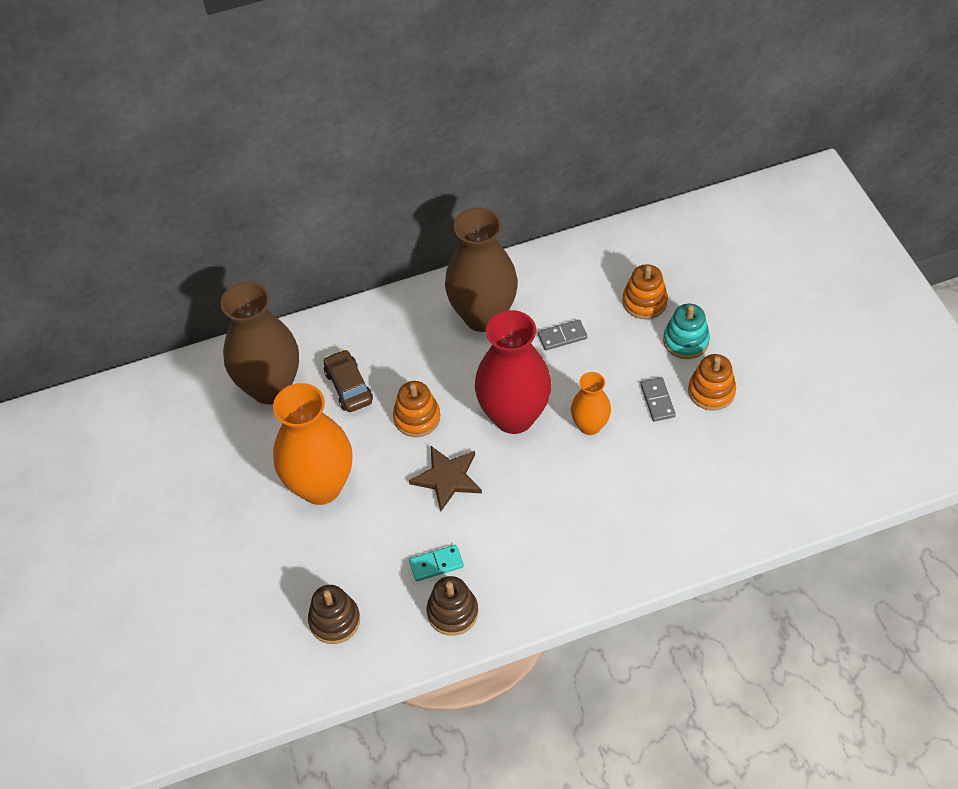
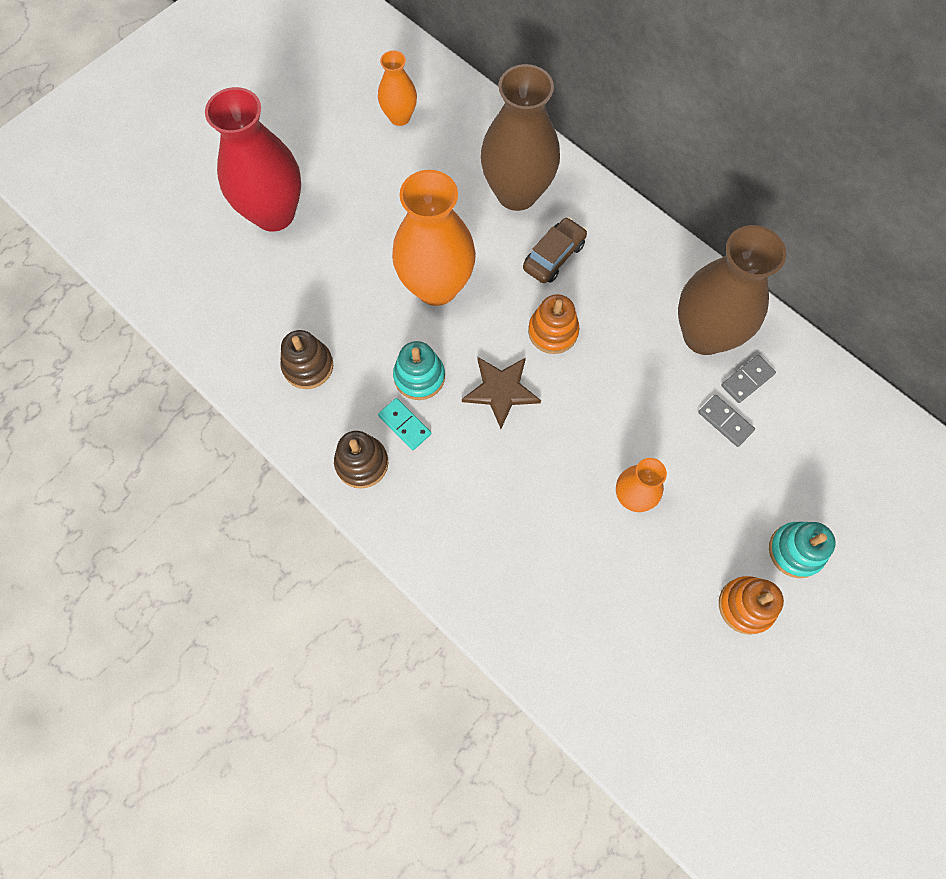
camera: 60 degrees right, 15 degrees up
red vase [475,310,551,434] -> red vase moved to [205,87,301,232]
orange stacking toy [622,264,668,319] -> none
grey domino [640,377,676,422] -> grey domino moved to [721,355,776,403]
none -> orange vase [378,50,417,126]
none -> turquoise stacking toy [393,341,445,400]

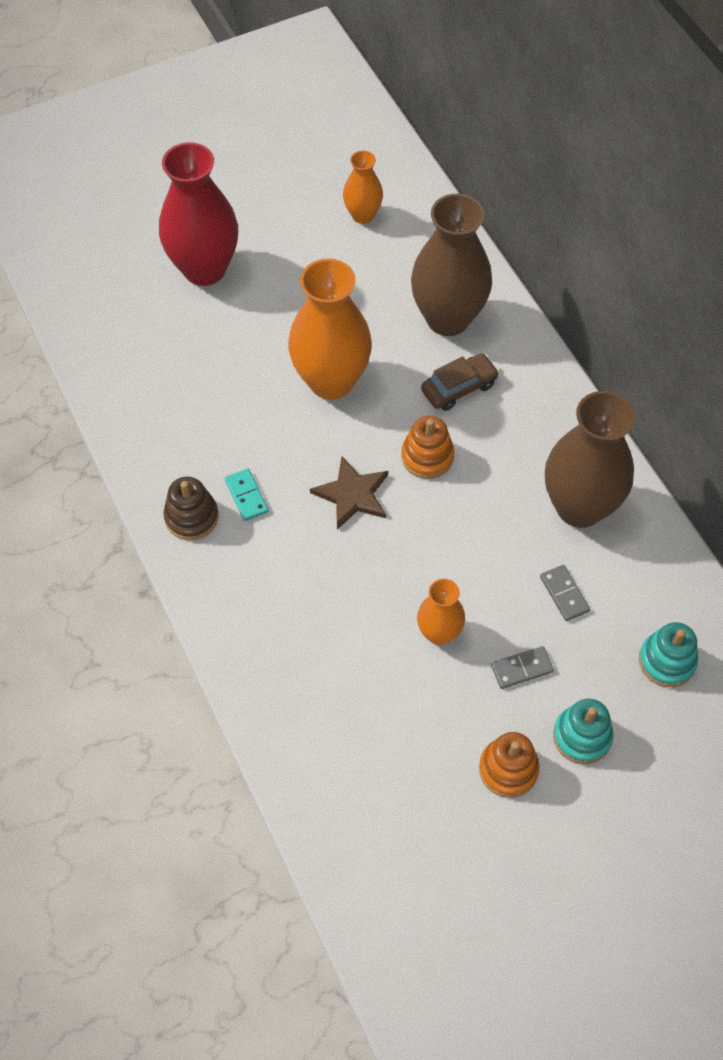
camera: 20 degrees right, 10 degrees down
brown stacking toy [280,330,333,389] -> none
turquoise stacking toy [393,341,445,400] -> turquoise stacking toy moved to [639,622,698,687]
grey domino [721,355,776,403] -> grey domino moved to [491,646,554,689]

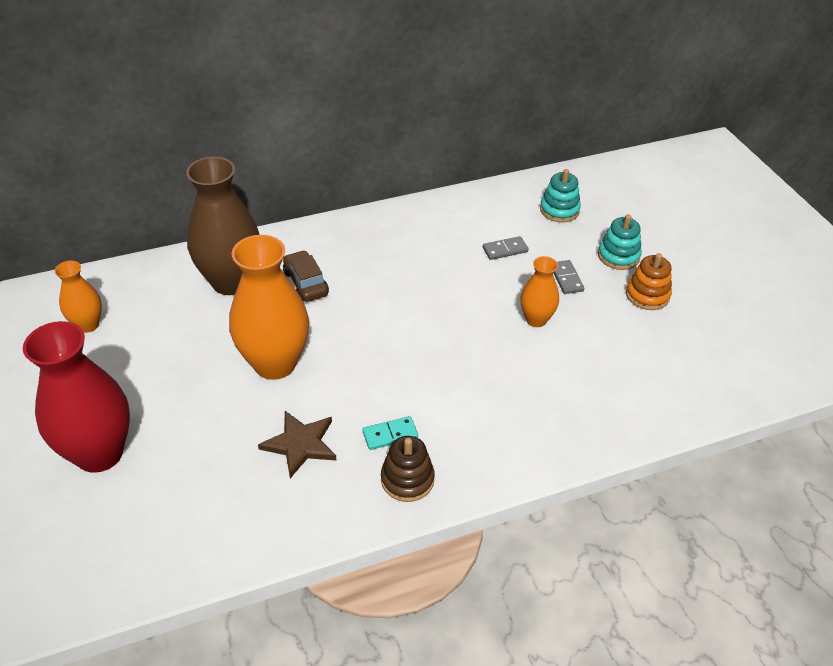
camera: 85 degrees left, 15 degrees down
brown star [310,456,388,530] -> brown star moved to [258,411,337,478]
orange stacking toy [401,416,454,479] -> none
brown vase [545,391,635,528] -> none

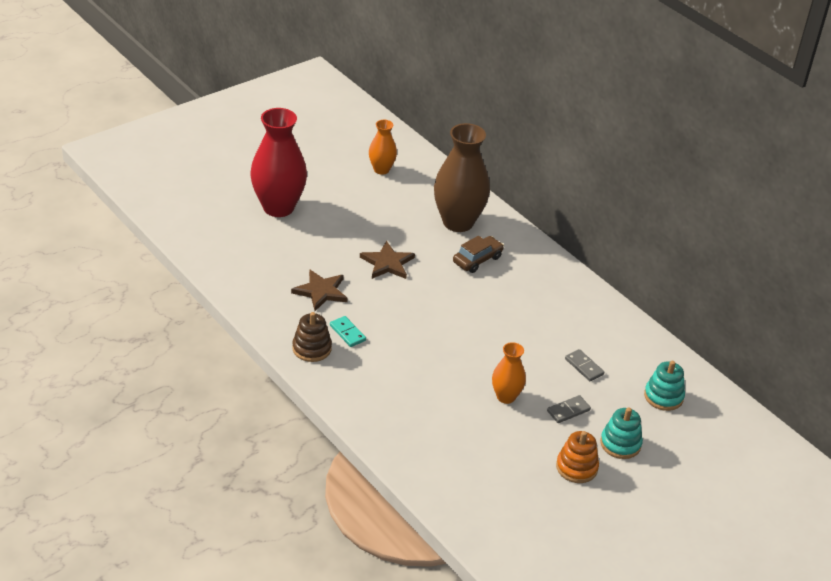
camera: 70 degrees right, 5 degrees down
orange vase [229,235,309,380] -> brown star [360,241,415,279]

